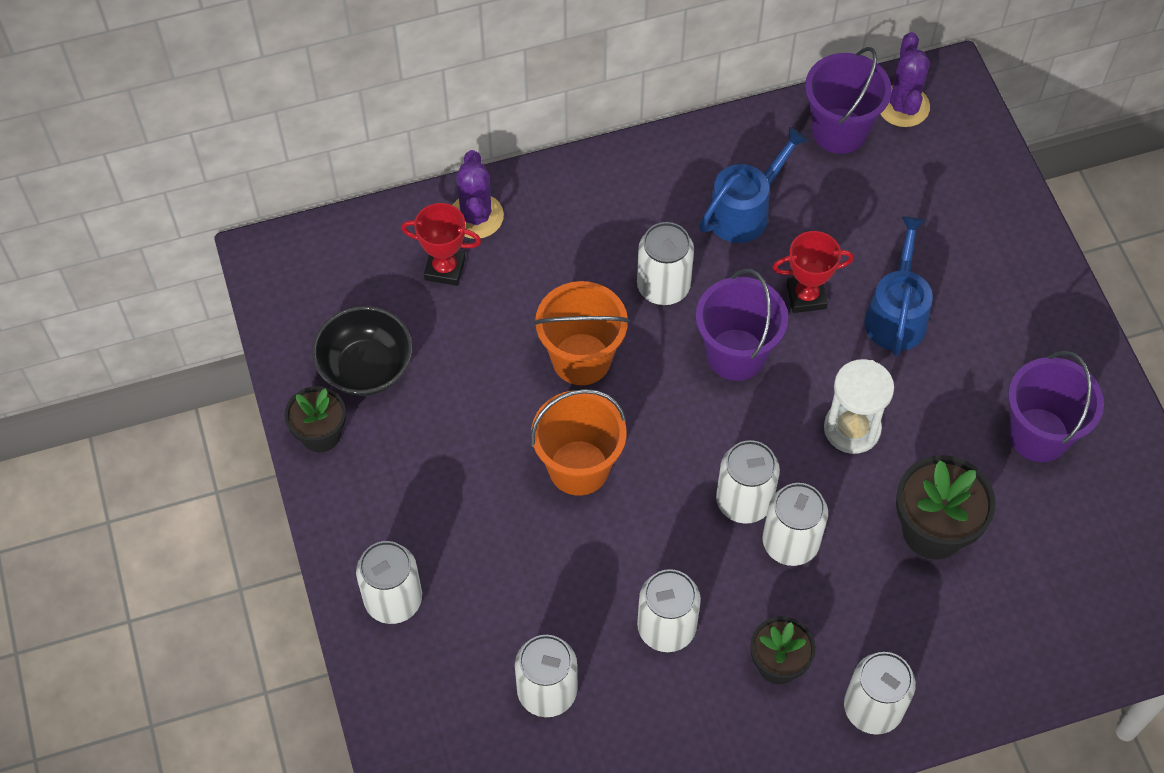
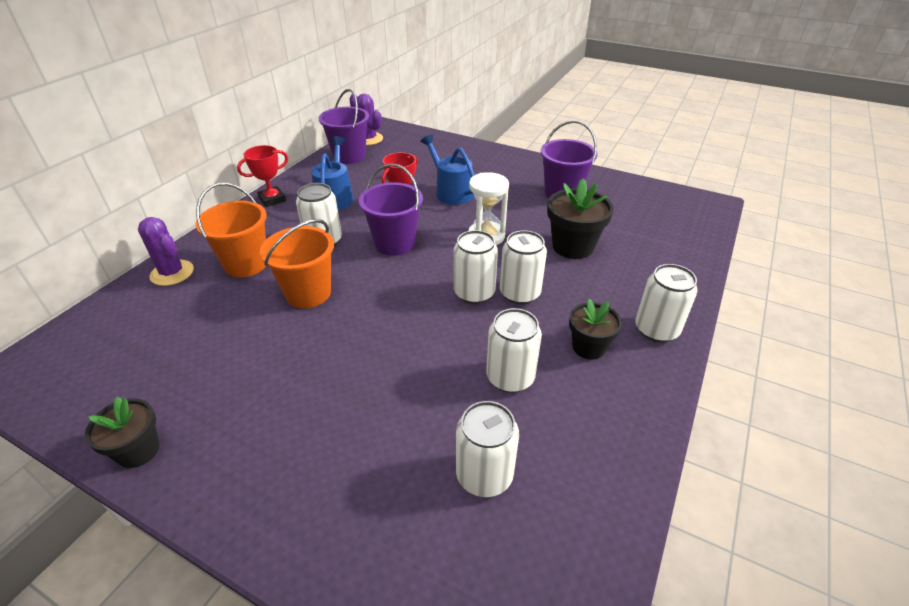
camera: 45 degrees left, 20 degrees down
black bowl [312,306,413,396] -> none
white can [356,541,422,624] -> none
red trophy [401,203,481,286] -> red trophy moved to [237,145,288,207]
orange bucket [531,389,626,495] -> orange bucket moved to [196,183,267,277]

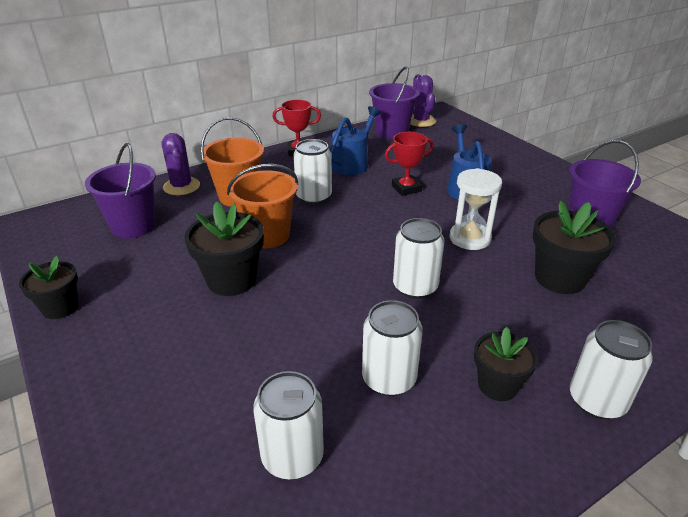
camera: 30 degrees right, 5 degrees down
purple bucket [359,163,423,256] -> purple bucket moved to [85,143,156,239]
white can [500,230,547,304] -> none
none -> black flower pot [184,201,264,296]

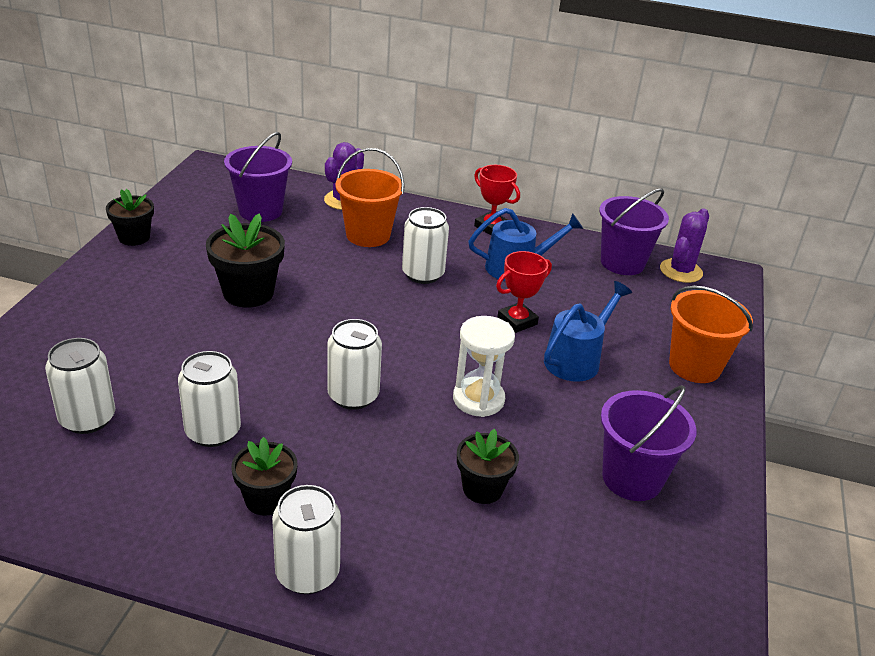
camera: 45 degrees right, 0 degrees up
orange bucket [227,164,298,248] -> orange bucket moved to [669,286,753,383]
red trophy [385,132,434,196] -> red trophy turned 60 degrees counterclockwise [496,251,552,333]
black flower pot [532,201,616,294] -> black flower pot [457,429,519,504], size x0.65

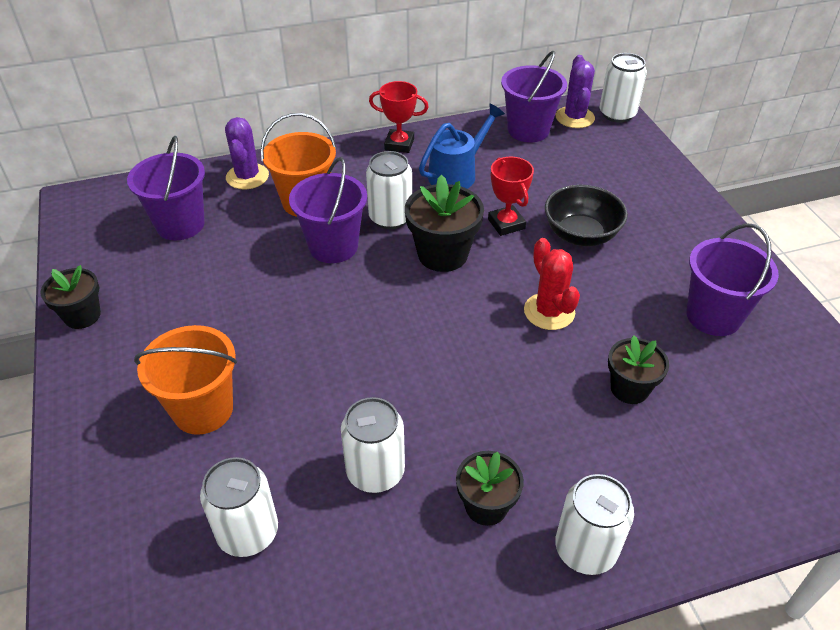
camera: 30 degrees left, 10 degrees up
black flower pot [206,213,285,307] -> black flower pot moved to [405,175,484,272]
white can [327,319,382,410] -> white can moved to [600,53,647,123]
white hourglass [453,316,515,417] -> red cactus [524,238,580,330]
red trophy [496,251,552,333] -> red trophy turned 45 degrees counterclockwise [488,157,534,236]
blue watering can [544,281,632,382] -> black bowl [545,185,628,246]
orange bucket [669,286,753,383] -> orange bucket moved to [134,325,237,435]
none -> purple bucket [289,157,367,263]

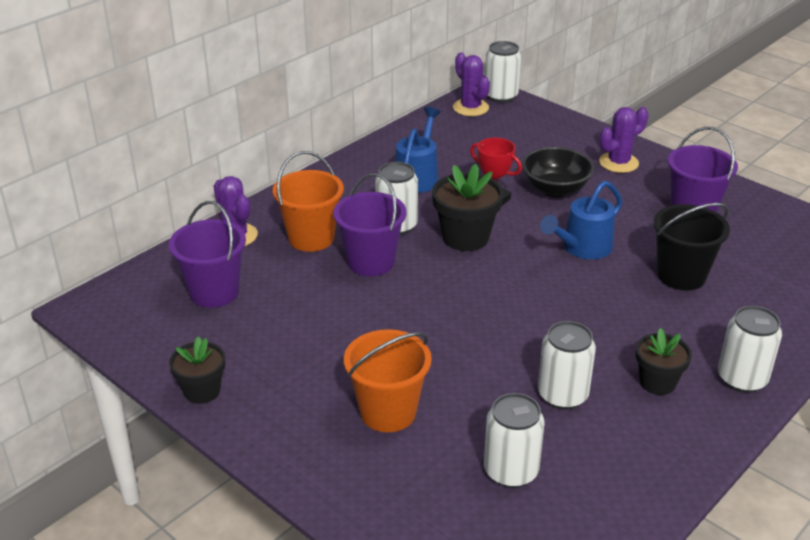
camera: 30 degrees left, 10 degrees down
red trophy [369,81,429,153] -> none
purple bucket [501,51,567,142] -> none
red cactus [524,238,580,330] -> blue watering can [540,181,622,259]
black flower pot [608,335,669,404] -> black bucket [653,203,730,291]
none -> purple cactus [599,107,649,173]

